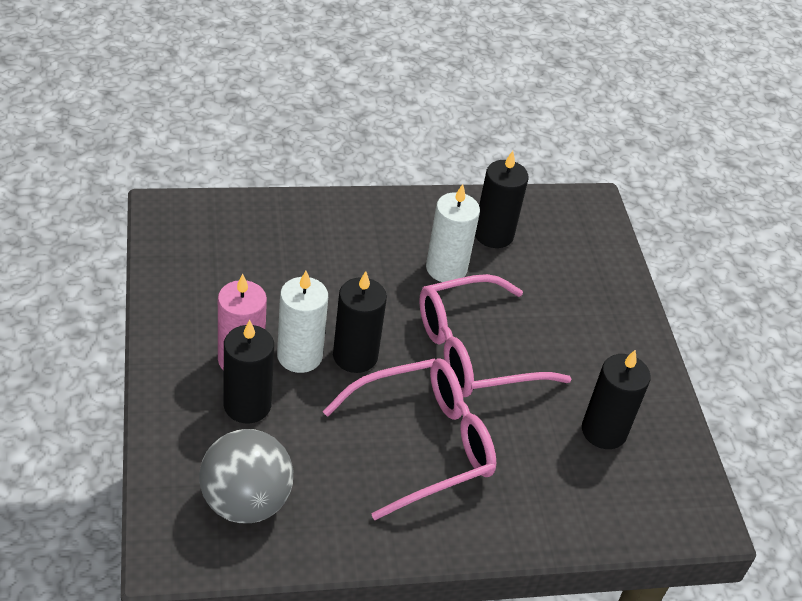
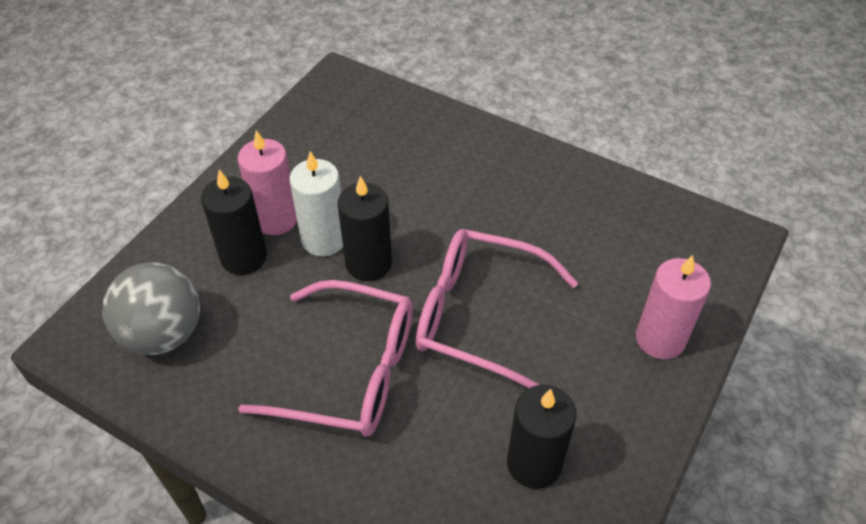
camera: 45 degrees right, 5 degrees up
white candle [426,184,480,282] -> none
black candle [475,151,528,248] -> none
none -> pink candle [636,255,711,359]

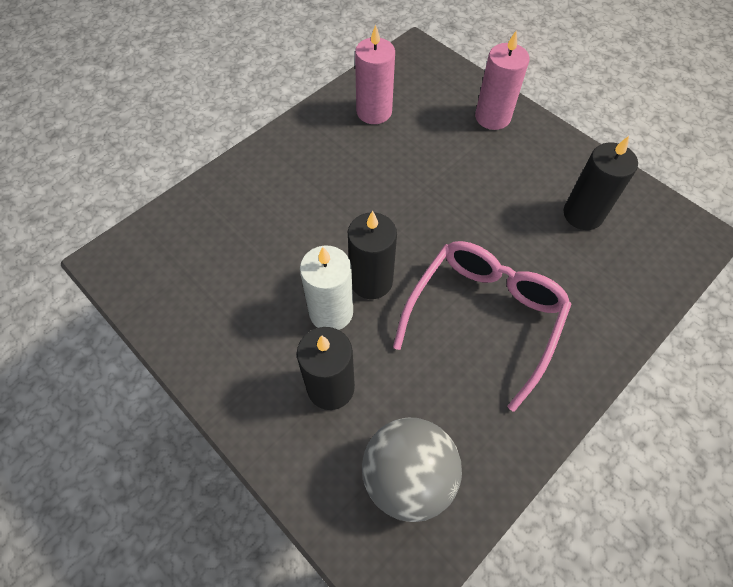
camera: 75 degrees left, 10 degrees up
pink candle [238,130,297,235] -> pink candle moved to [355,25,395,124]
pink glasses [416,229,578,388] -> none

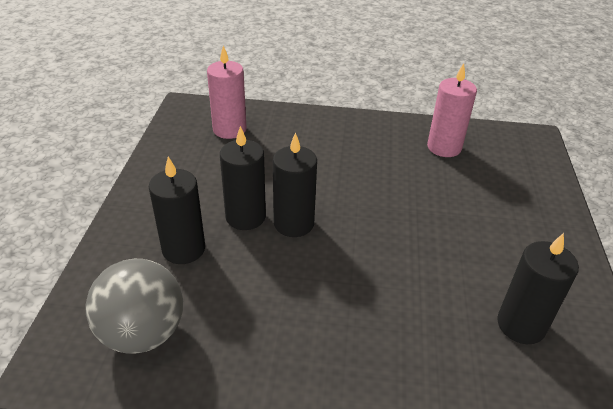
camera: 50 degrees right, 20 degrees down
white candle [300,246,353,330] -> black candle [220,126,266,230]
pink glasses [393,241,572,412] -> none
pink candle [475,31,529,130] -> pink candle moved to [207,45,247,139]

